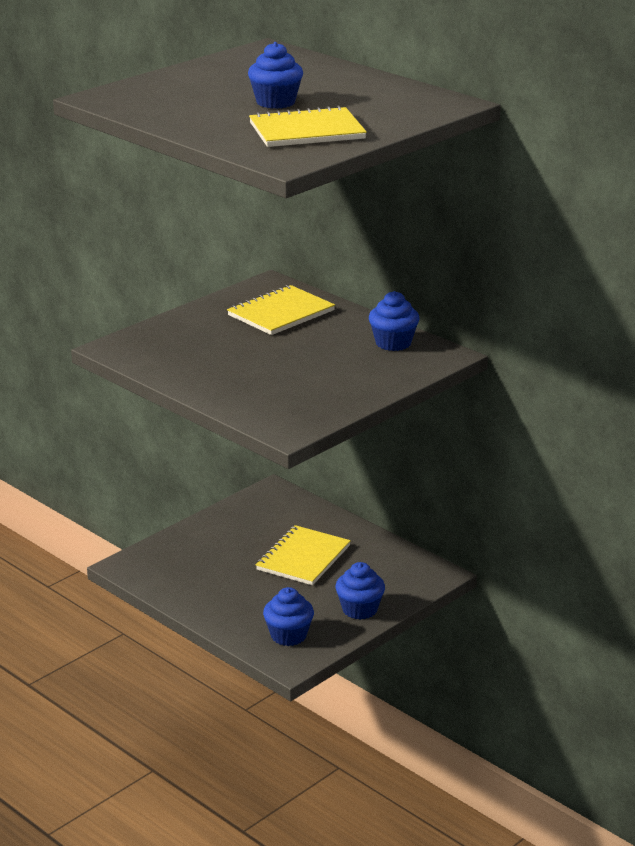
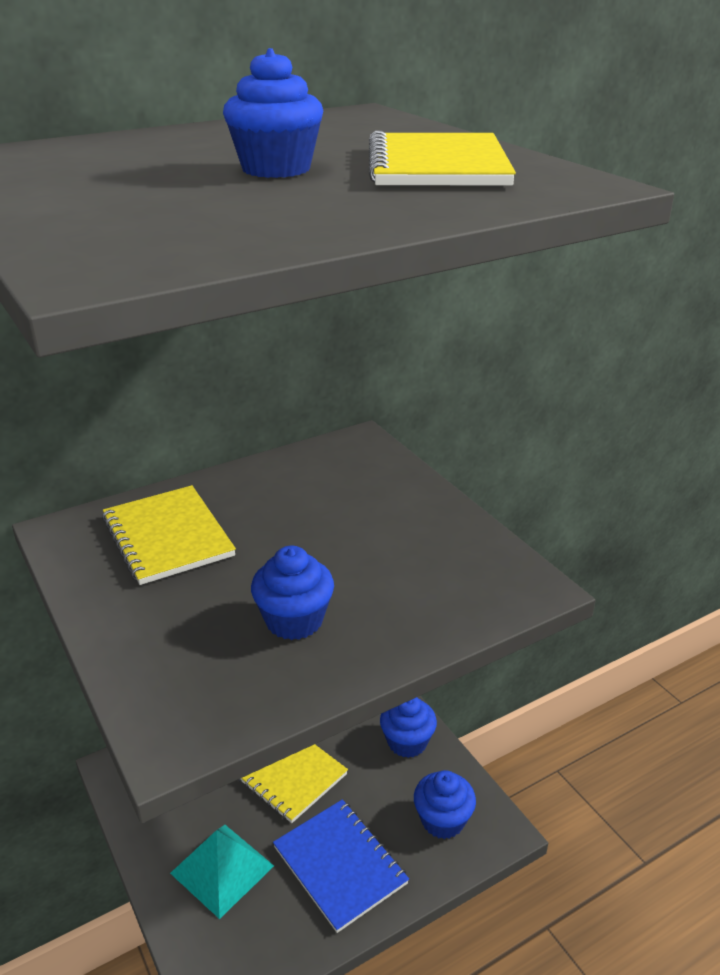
camera: 75 degrees left, 5 degrees up
blue cupcake [369,291,419,351] -> blue cupcake moved to [251,546,334,640]
none -> turquoise pyramid [170,825,274,919]
none -> blue notebook [273,799,409,933]

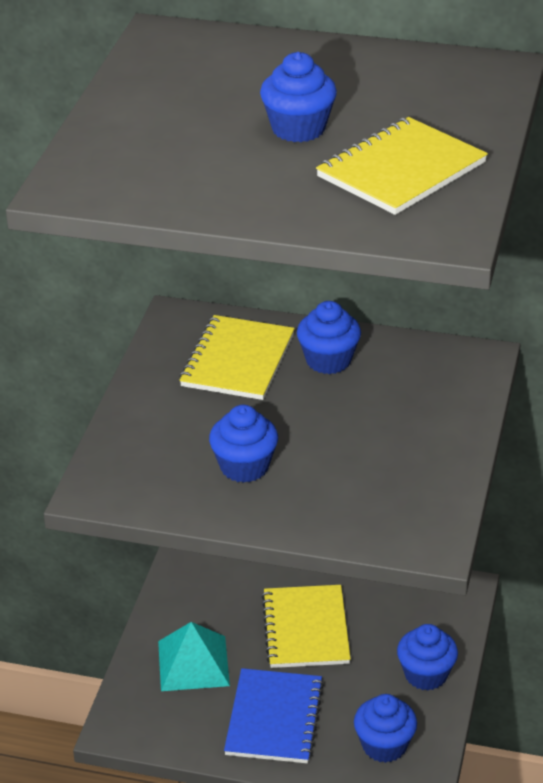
camera: 45 degrees right, 5 degrees up
none -> blue cupcake [297,301,361,374]

